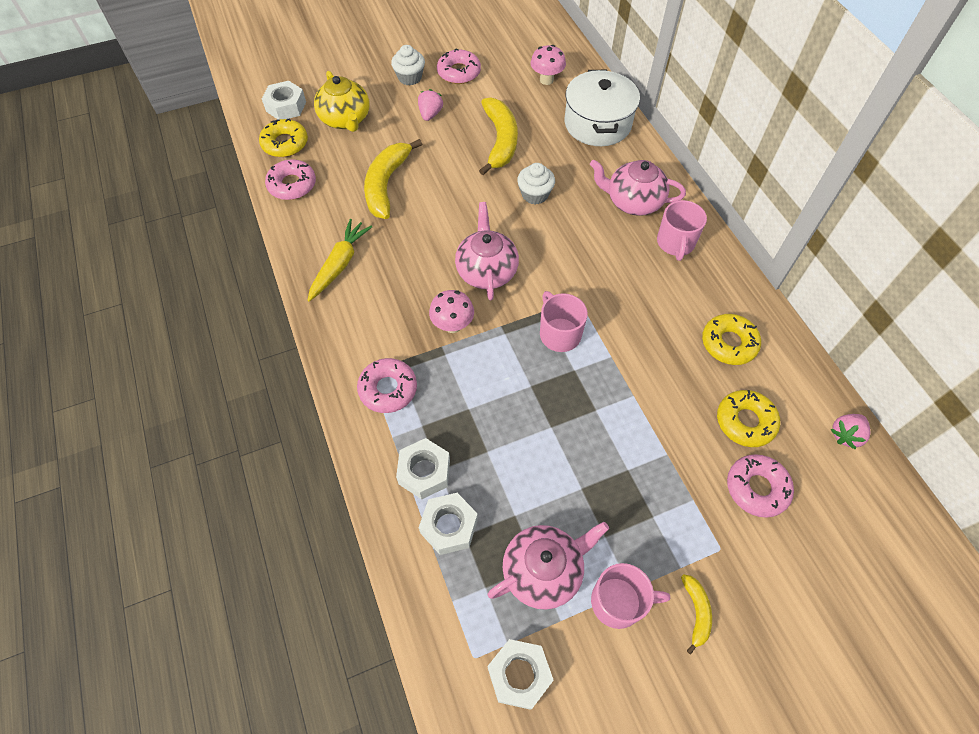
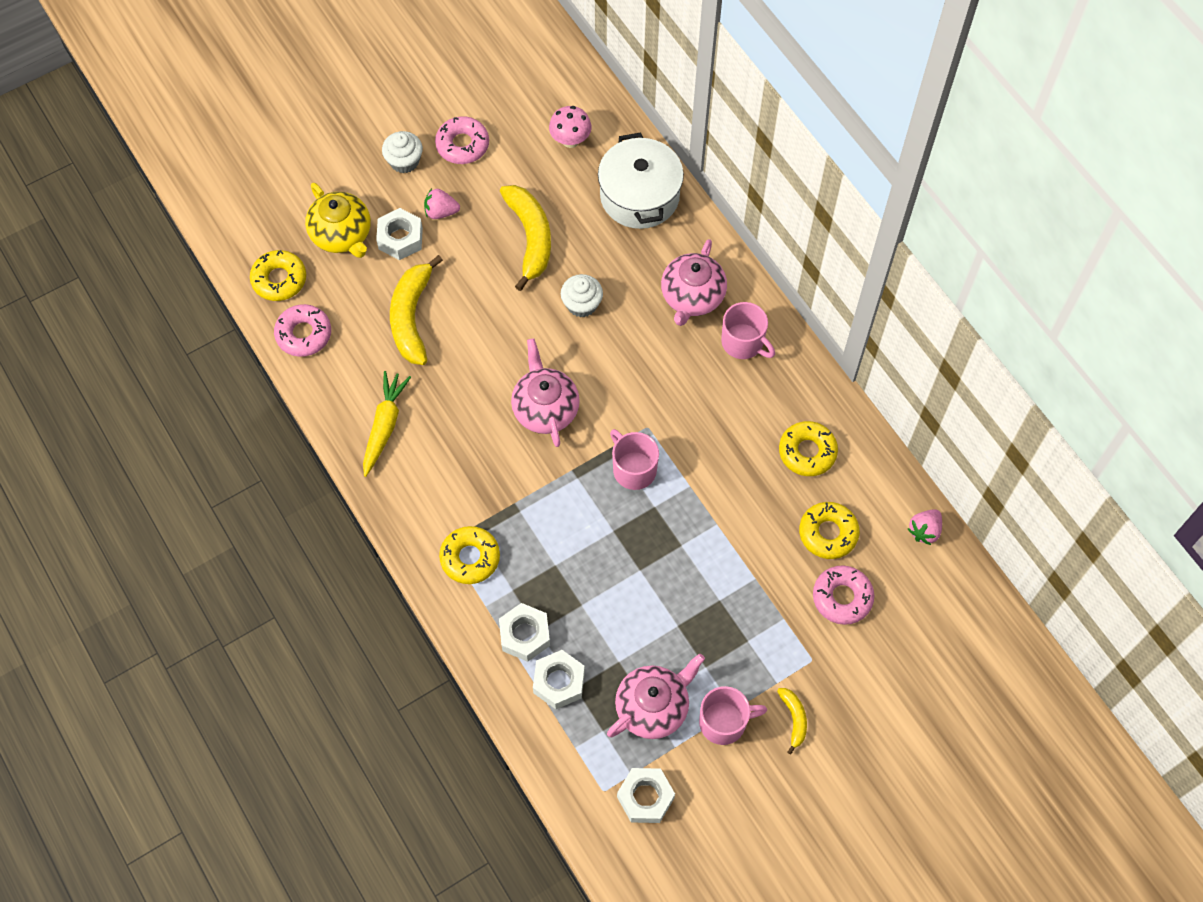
camera: 10 degrees left, 5 degrees up
white nut [262,81,306,120] -> white nut moved to [376,208,423,260]
pink donut [357,358,417,413] -> yellow donut [439,526,500,584]
pink strawberry [418,89,443,121] -> pink strawberry turned 90 degrees counterclockwise [424,188,460,219]
pink mushroom [429,290,474,333] -> none
pink teapot [590,160,686,216] -> pink teapot turned 75 degrees counterclockwise [661,239,727,326]
pink mug [657,200,707,261] -> pink mug turned 45 degrees counterclockwise [721,302,775,359]

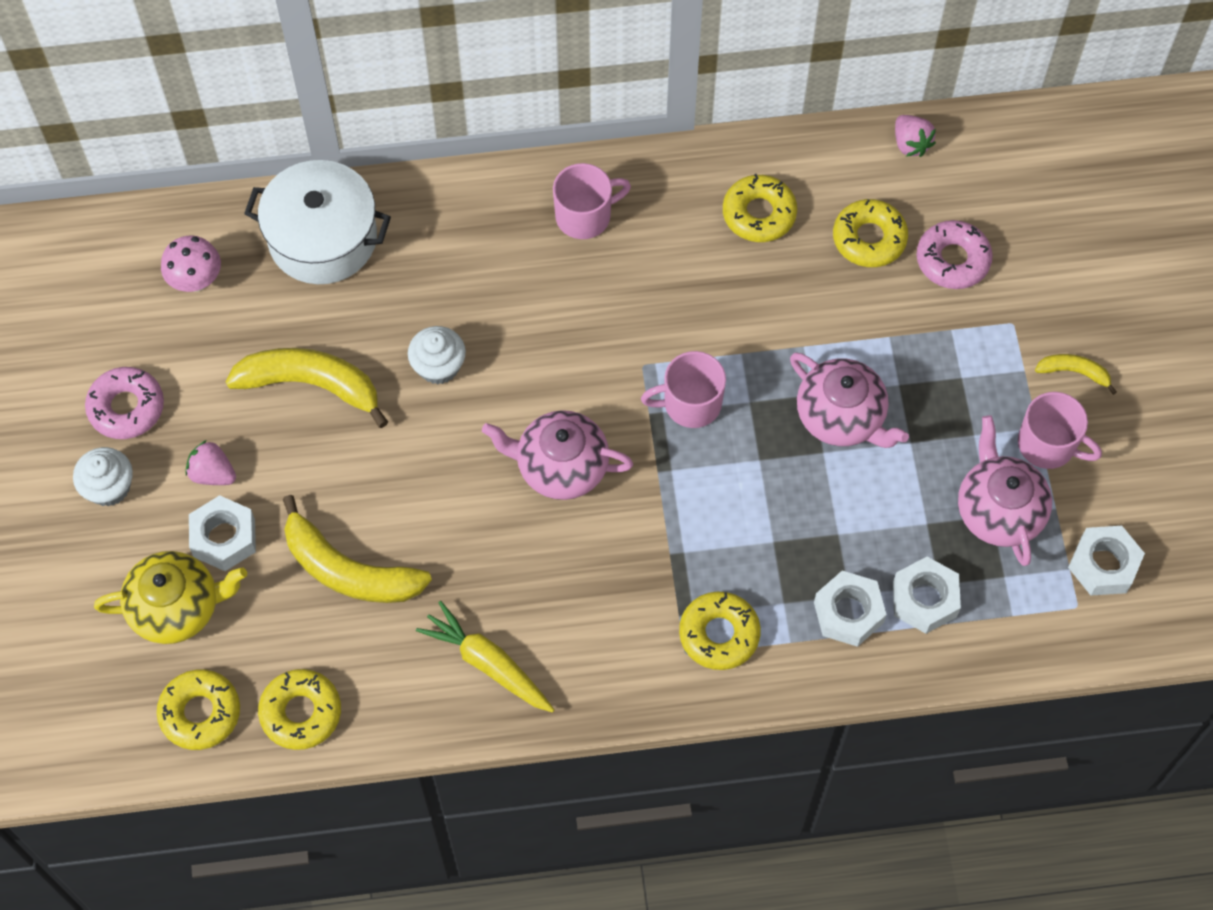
camera: 65 degrees left, 0 degrees up
pink donut [274,304,331,357] -> yellow donut [258,669,341,750]
pink strawberry [424,188,460,219] -> pink strawberry turned 90 degrees clockwise [185,440,236,485]
pink teapot [661,239,727,326] -> pink teapot moved to [790,353,909,448]
pink mug [699,686,767,745] -> pink mug turned 105 degrees clockwise [1018,392,1102,469]

